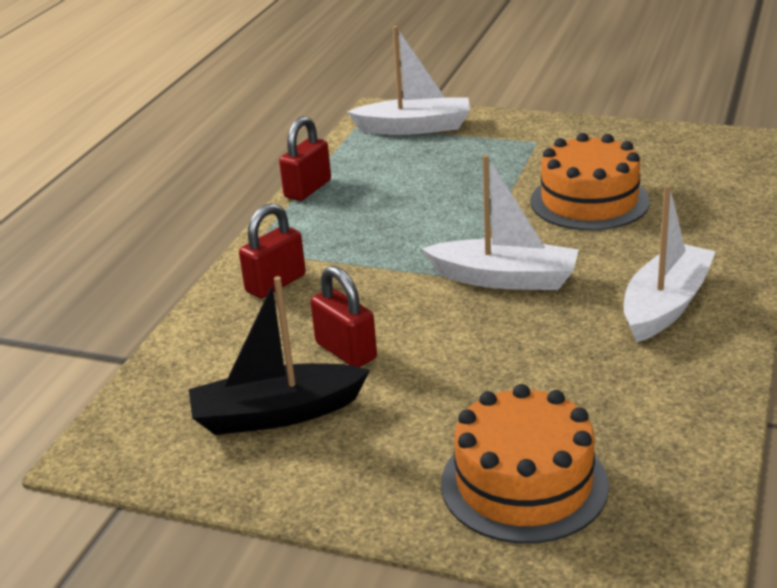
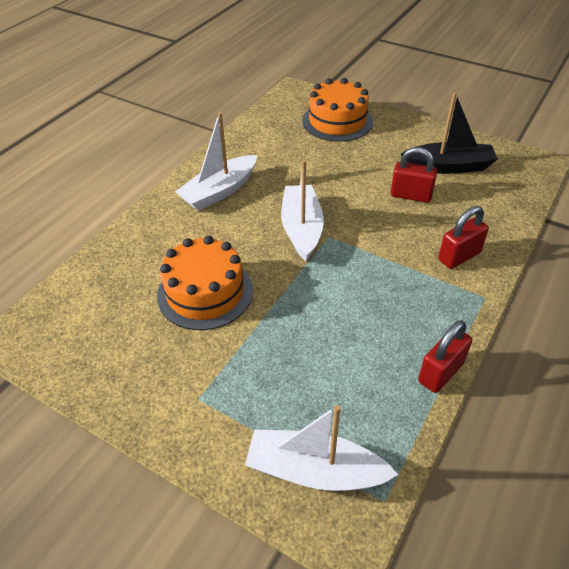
camera: 170 degrees left, 15 degrees up
red padlock [310,265,377,367] -> red padlock turned 45 degrees counterclockwise [391,147,437,203]
white boat [422,155,579,290] -> white boat turned 60 degrees clockwise [281,160,324,261]

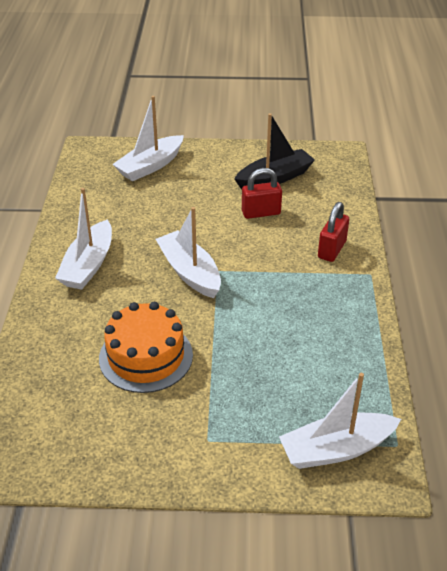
camera: 30 degrees left, 5 degrees down
orange cake [302,78,373,142] -> white boat [112,96,184,181]
red padlock [418,320,472,393] -> none

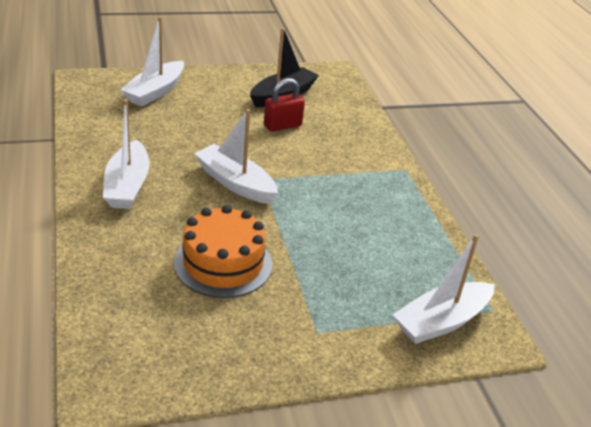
camera: 20 degrees left, 5 degrees down
red padlock [318,202,349,262] -> none

